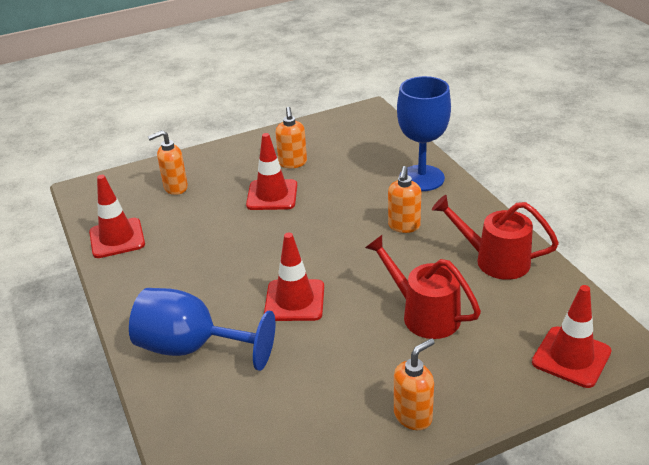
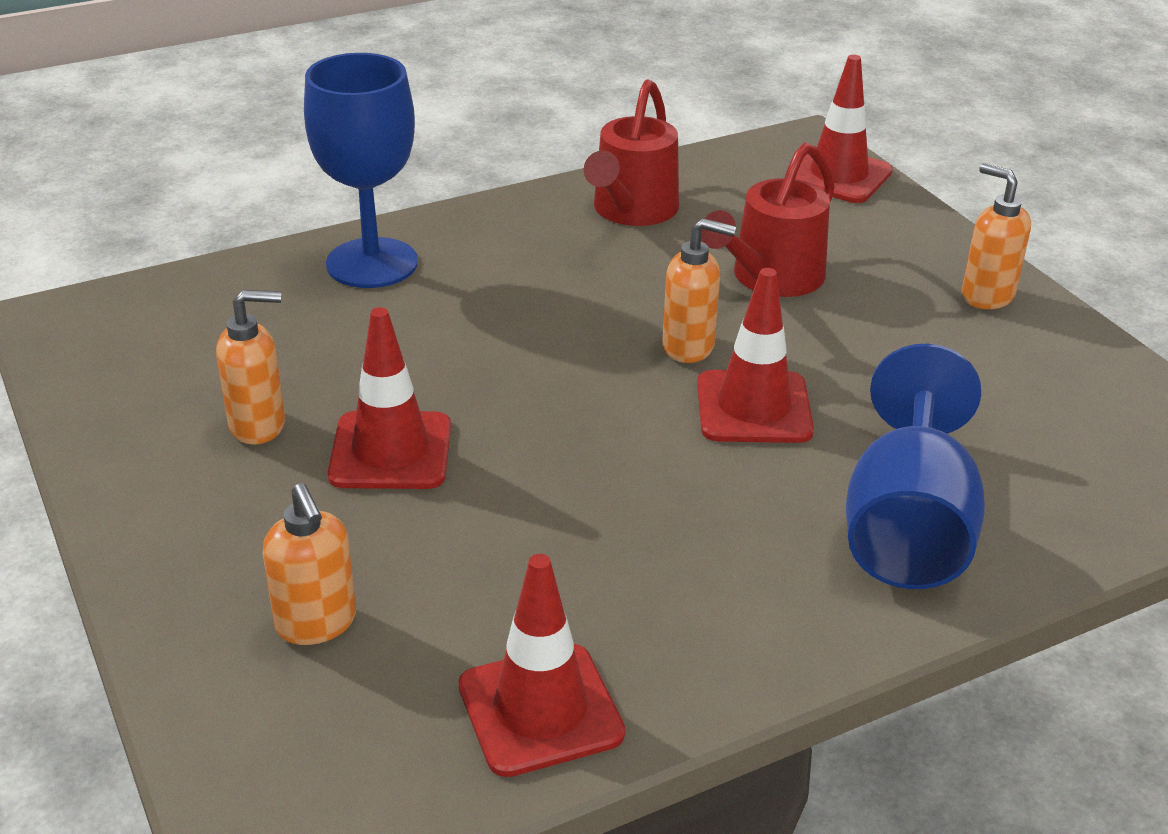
camera: 95 degrees left, 0 degrees up
orange soap dispenser [388,166,421,233] -> orange soap dispenser moved to [662,218,736,363]

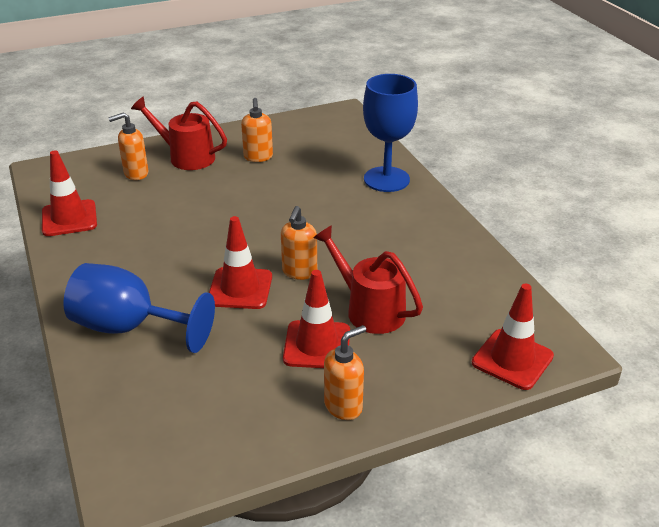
camera: 95 degrees right, 0 degrees up
red traffic cone [328,307,451,489] -> red traffic cone moved to [283,270,350,368]
red watering can [583,79,679,226] -> red watering can moved to [131,97,227,170]

